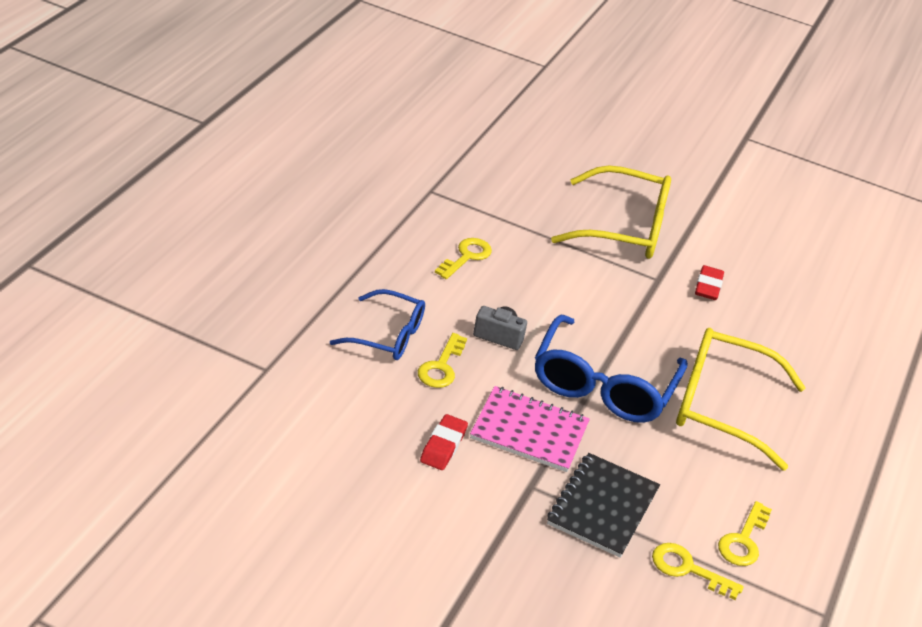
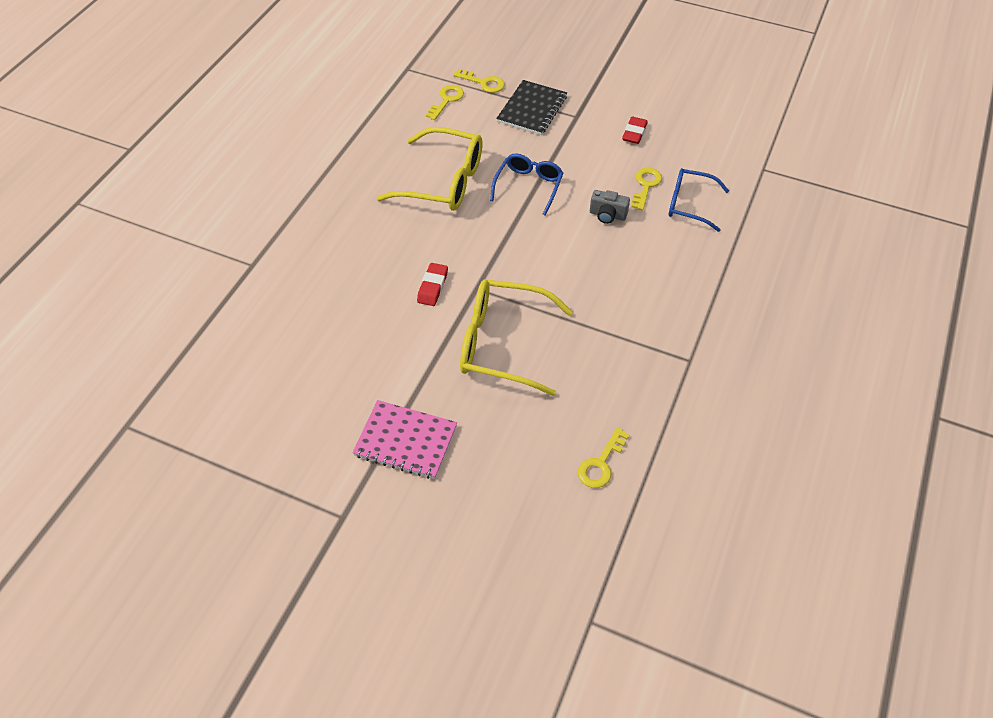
camera: 175 degrees left, 15 degrees up
yellow key [435,238,492,279] -> yellow key moved to [578,427,629,488]
pink notebook [470,386,590,472] -> pink notebook moved to [352,400,457,479]
blue glasses [535,315,688,423] -> blue glasses [490,153,563,216], size x0.63

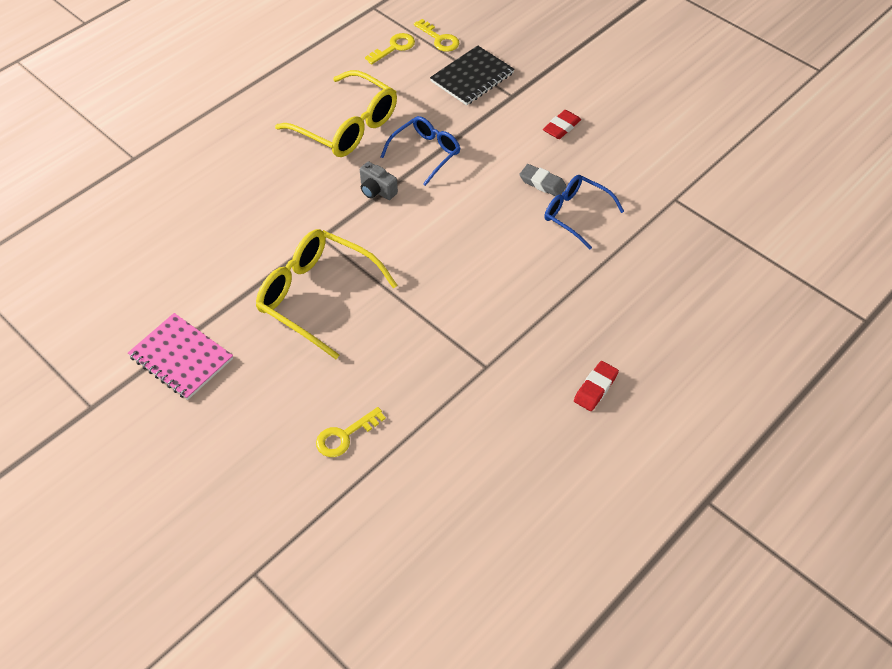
camera: 20 degrees right, 0 degrees up
red eraser [417,263,448,306] -> red eraser moved to [574,361,619,411]
grey camera [590,190,630,224] -> grey camera moved to [360,161,398,200]
yellow key [632,168,662,211] -> grey eraser [519,164,567,196]

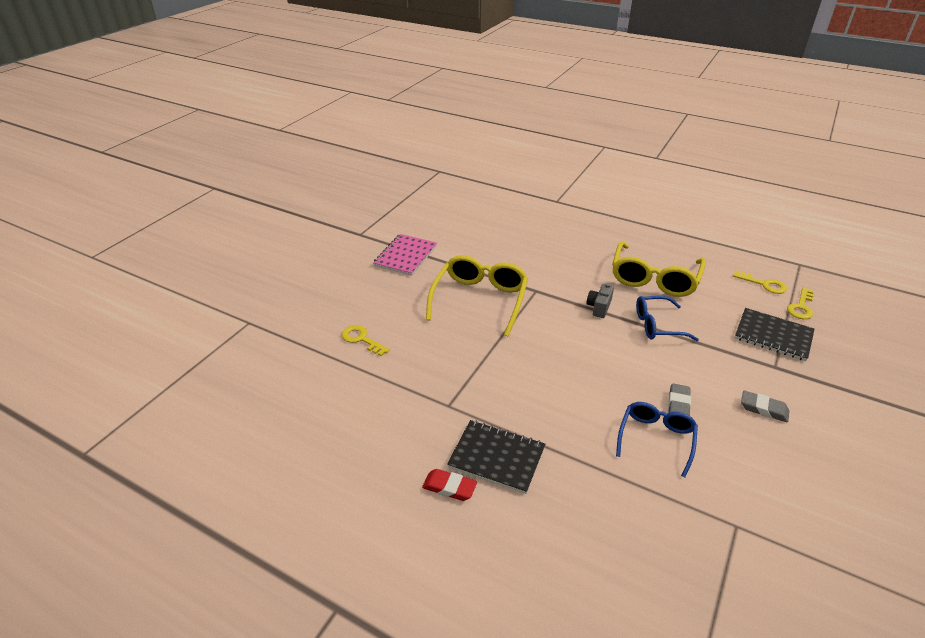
camera: 75 degrees right, 15 degrees down
blue glasses [381,116,460,186] -> blue glasses turned 150 degrees clockwise [636,296,699,341]
red eraser [543,110,581,139] -> grey eraser [741,390,789,422]
none -> black notebook [447,420,545,494]

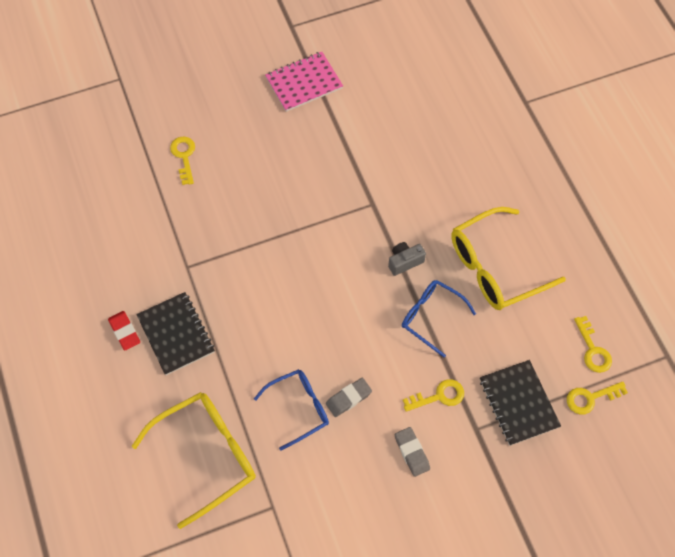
camera: 40 degrees right, 25 degrees up
yellow glasses [426,255,528,336] -> yellow glasses moved to [132,392,256,529]
none -> yellow key [403,379,464,412]

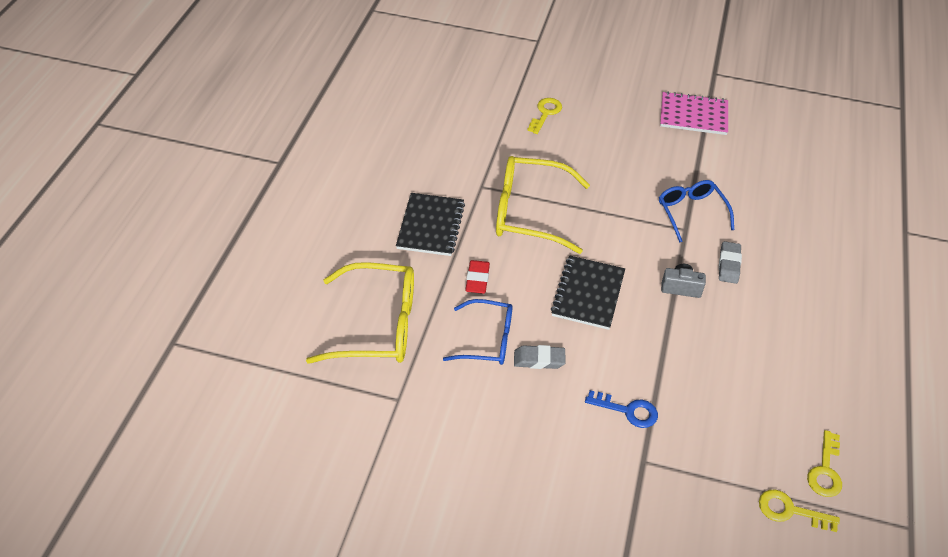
camera: 35 degrees right, 15 degrees down
red eraser [108,311,140,350] -> red eraser moved to [465,260,490,294]
grey eraser [395,427,430,477] -> grey eraser moved to [719,241,742,284]
blue glasses [402,280,476,357] -> blue glasses moved to [659,180,734,243]
yellow key [403,379,464,412] -> blue key [585,390,658,428]
yellow glasses [451,207,566,310] -> yellow glasses moved to [496,156,590,254]
black notebook [480,360,561,446] -> black notebook moved to [551,255,625,330]

